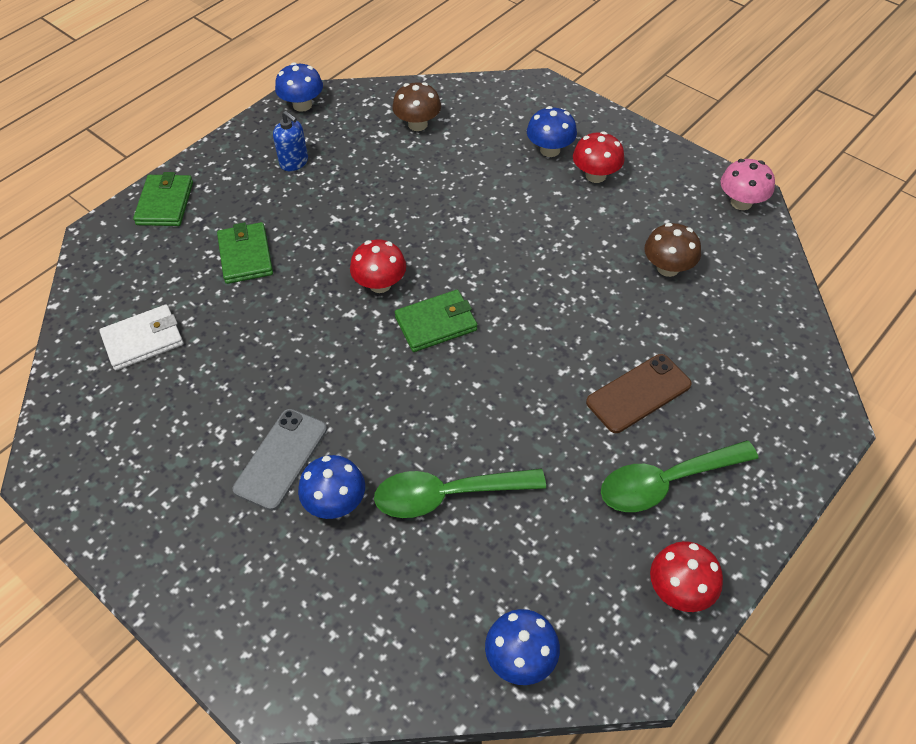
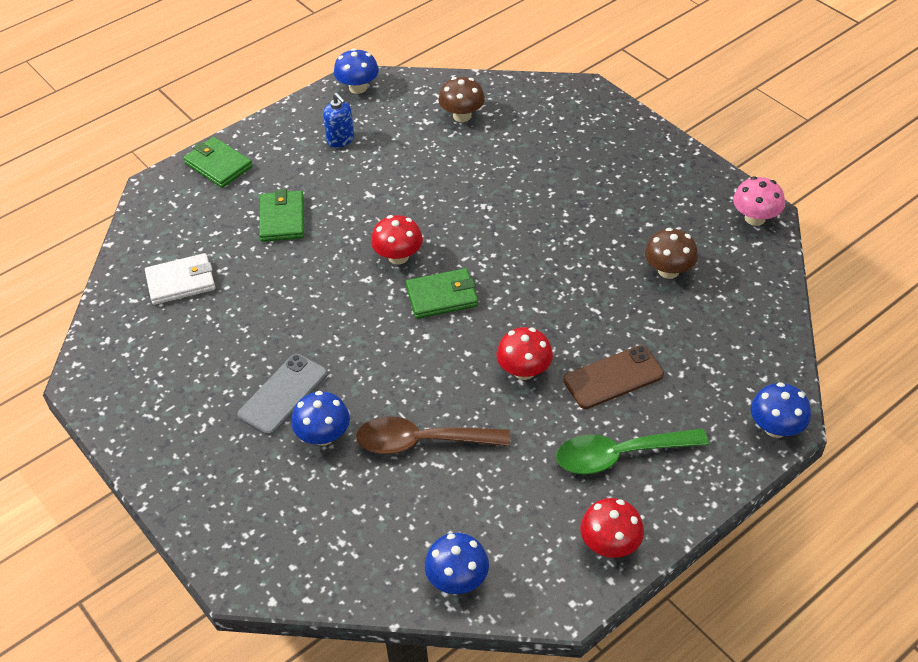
camera: 10 degrees right, 5 degrees down
green wallet [133,172,193,226] -> green wallet turned 60 degrees counterclockwise [183,137,253,188]
green spoon [374,469,546,518] -> brown spoon [356,416,510,454]
blue mushroom [527,106,577,157] -> blue mushroom moved to [751,382,811,438]
red mushroom [573,131,625,183] -> red mushroom moved to [497,327,553,380]

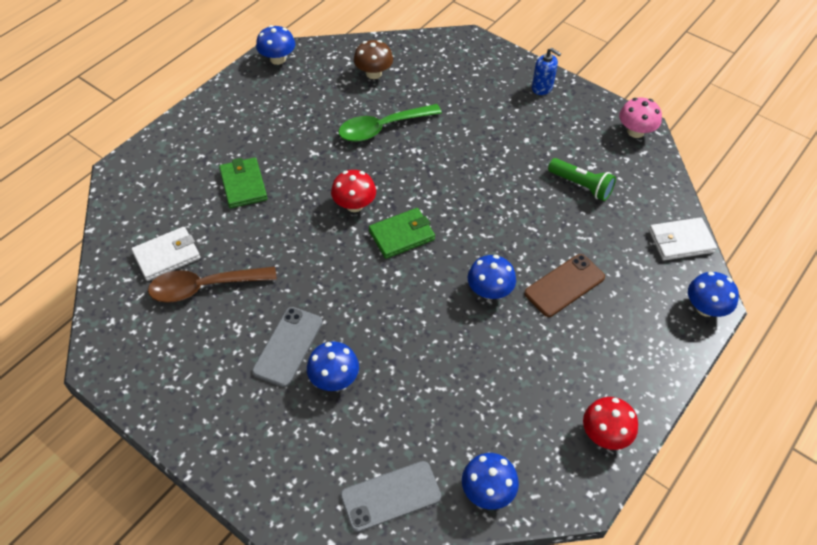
camera: 15 degrees left, 5 degrees up
green wallet [183,137,253,188] -> none
blue soap dispenser [323,93,354,148] -> blue soap dispenser moved to [532,48,561,95]
brown spoon [356,416,510,454] -> brown spoon moved to [148,266,277,303]
red mushroom [497,327,553,380] -> blue mushroom [468,255,516,299]
green spoon [556,429,709,474] -> green spoon moved to [338,104,442,142]
brown mushroom [645,228,698,279] -> green flashlight [548,158,616,201]
none -> grey phone [340,461,441,532]
none -> white wallet [649,217,717,261]

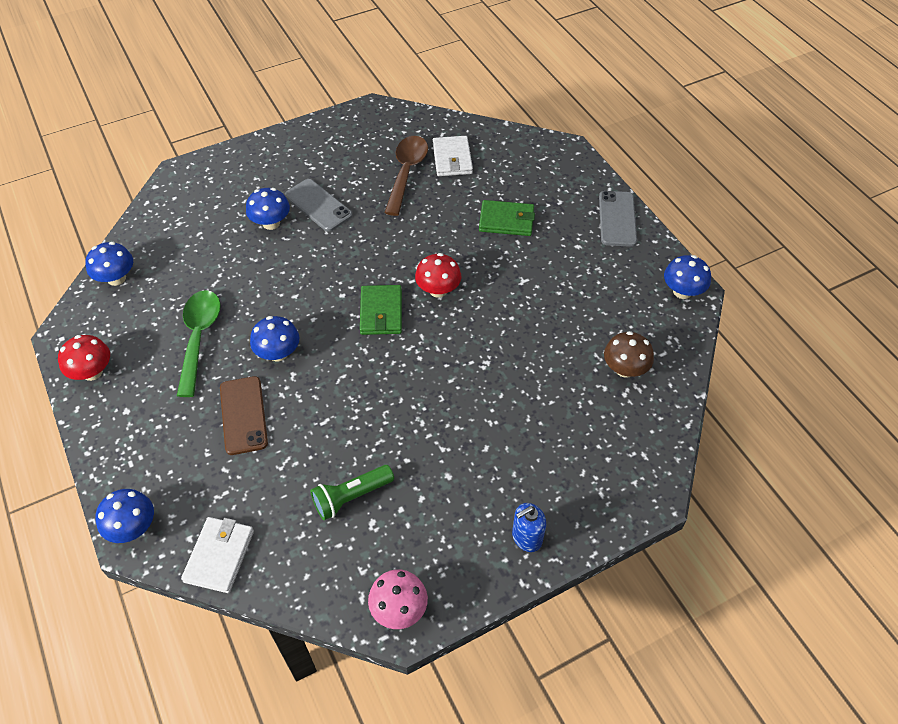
camera: 115 degrees right, 0 degrees up
green spoon [338,104,442,142] -> green spoon moved to [177,290,221,397]
grey phone [340,461,441,532] -> grey phone moved to [599,191,637,247]

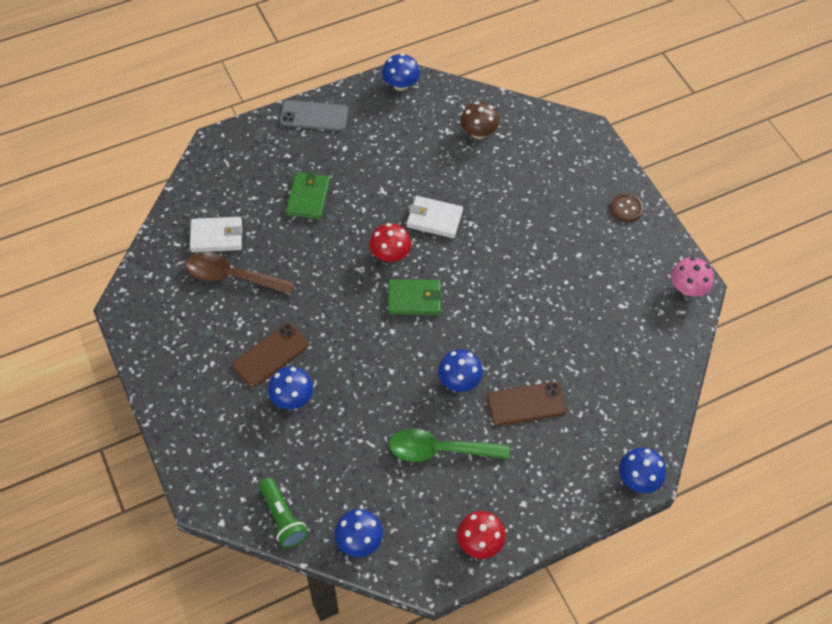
camera: 90 degrees left, 5 degrees up
white wallet [181,517,254,593] -> white wallet moved to [406,196,463,238]
grey phone [285,179,353,232] -> brown phone [232,323,309,388]
green flashlight [311,465,394,520] -> green flashlight moved to [259,477,308,548]
blue soap dispenser [512,503,546,552] -> brown button [611,193,644,222]

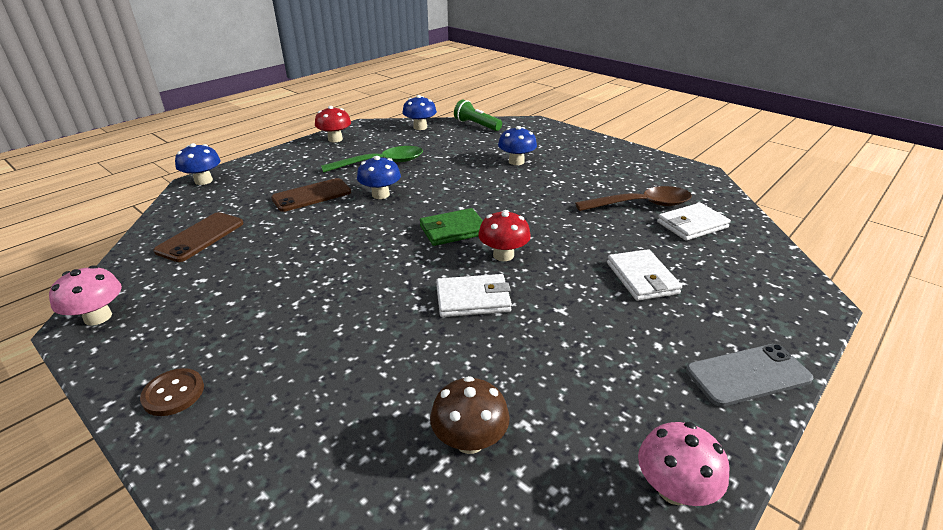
camera: 160 degrees right, 25 degrees down
brown phone [232,323,309,388] -> brown phone moved to [153,212,244,262]
green wallet [286,171,330,220] -> white wallet [607,249,682,301]
blue mushroom [382,53,420,91] -> pink mushroom [638,422,729,506]

